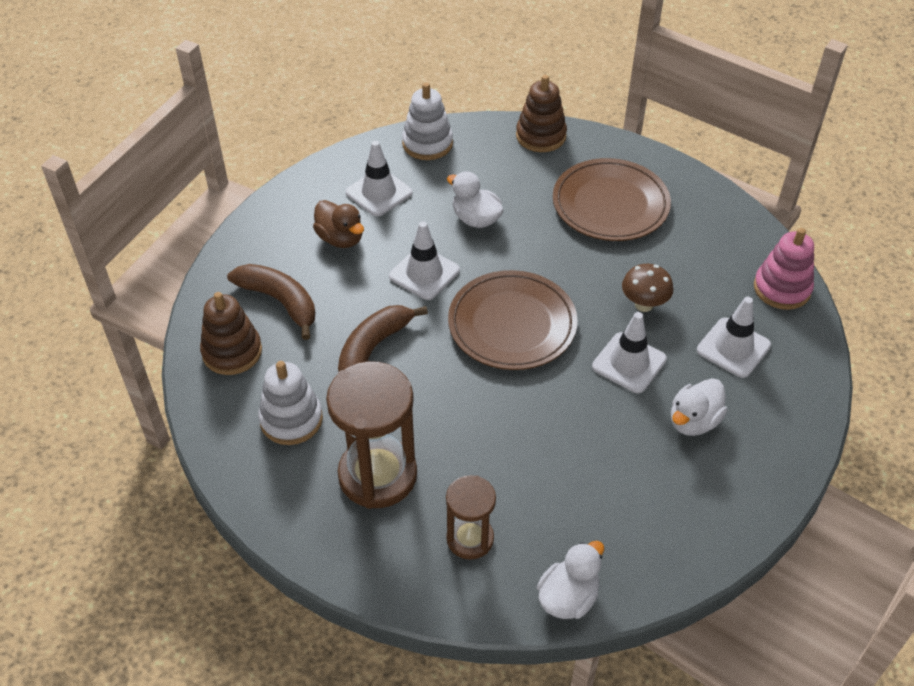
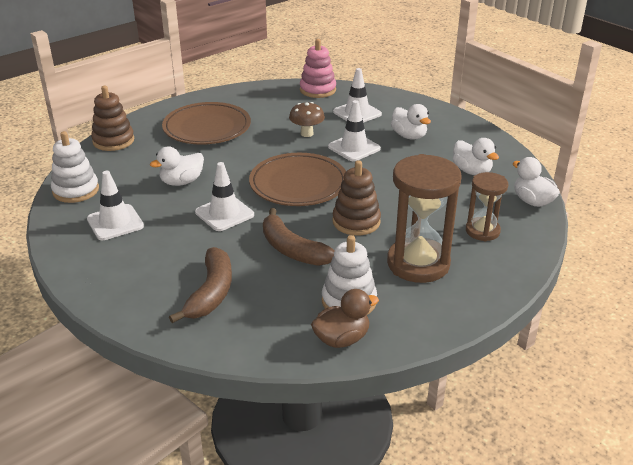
camera: 75 degrees left, 15 degrees down
brown stacking toy [200,292,262,375] -> brown stacking toy moved to [332,160,381,236]
brown banana [227,264,315,340] -> brown banana turned 135 degrees clockwise [169,247,232,323]
brown duck [313,200,364,248] -> brown duck moved to [311,289,379,348]
none -> white duck [453,138,499,175]

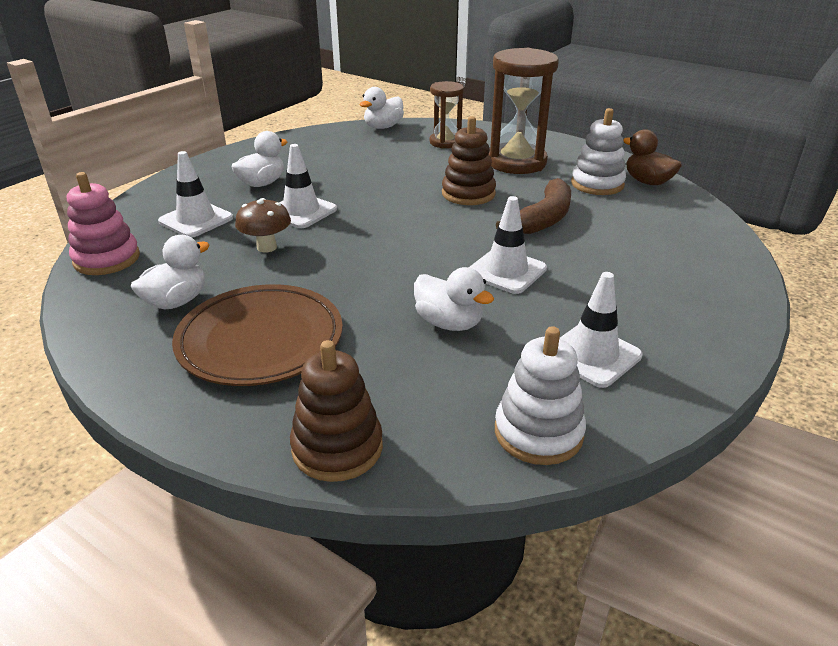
camera: 105 degrees left, 0 degrees up
brown banana [169,247,232,323] -> none
brown plate [249,153,346,206] -> none
white duck [453,138,499,175] -> white duck moved to [131,235,210,309]

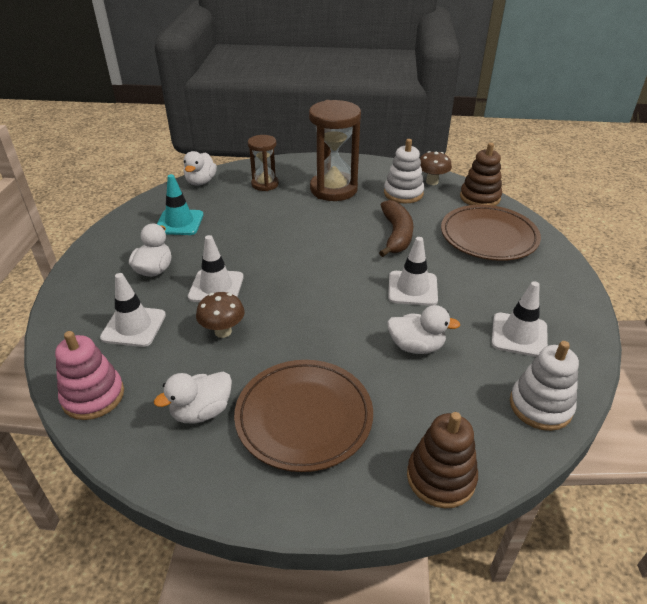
camera: 30 degrees left, 5 degrees up
white duck [131,235,210,309] -> white duck turned 135 degrees counterclockwise [154,372,232,423]
brown stacking toy [442,116,496,205] -> brown stacking toy moved to [460,143,502,206]
brown duck [623,129,682,185] -> brown mushroom [420,151,452,185]
none -> turquoise traffic cone [157,174,204,235]
none -> brown plate [441,205,541,261]

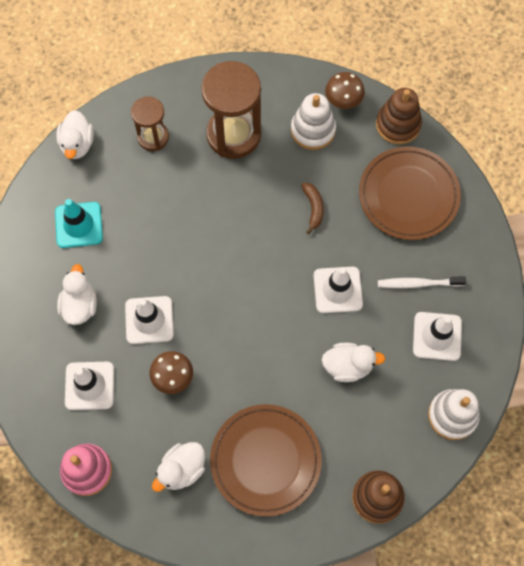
camera: 10 degrees left, 30 degrees up
brown banana [379,200,413,257] -> brown banana [301,183,324,234], size x0.57
none -> white toothbrush [378,277,466,288]

